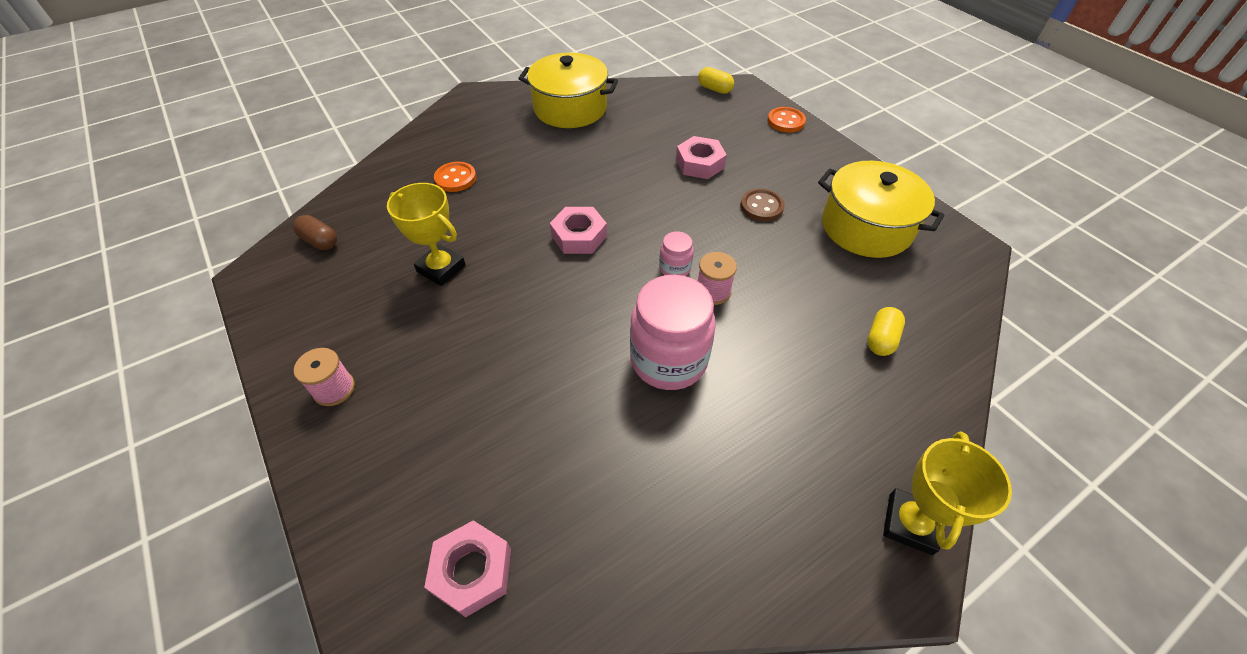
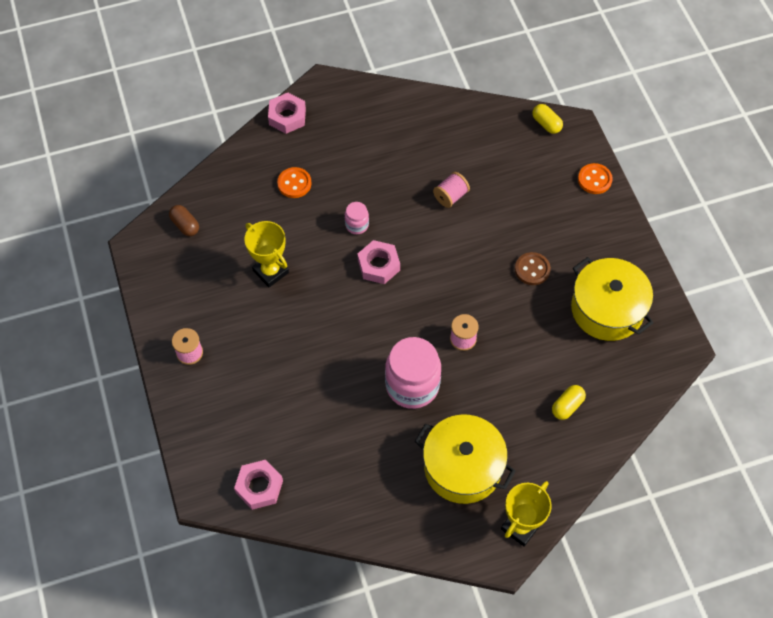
camera: 15 degrees right, 10 degrees up
yellow pot [518,53,618,128] -> yellow pot moved to [415,415,516,504]
pink jar [659,231,694,276] -> pink jar moved to [345,202,369,234]
pink nut [676,136,727,179] -> pink nut moved to [268,93,306,134]
none -> pink spool [433,172,470,208]

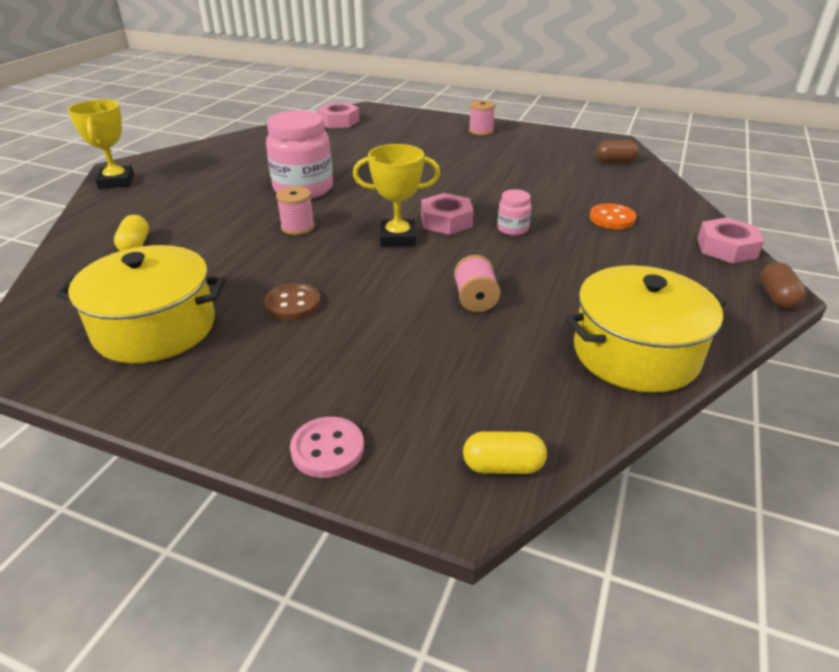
camera: 130 degrees right, 25 degrees down
yellow trophy [244,221,289,287] -> yellow trophy moved to [353,144,440,247]
yellow pot [415,415,516,504] -> yellow pot moved to [565,265,726,393]
orange button [578,163,613,194] -> pink button [290,417,364,478]
none -> brown capsule [760,262,806,309]

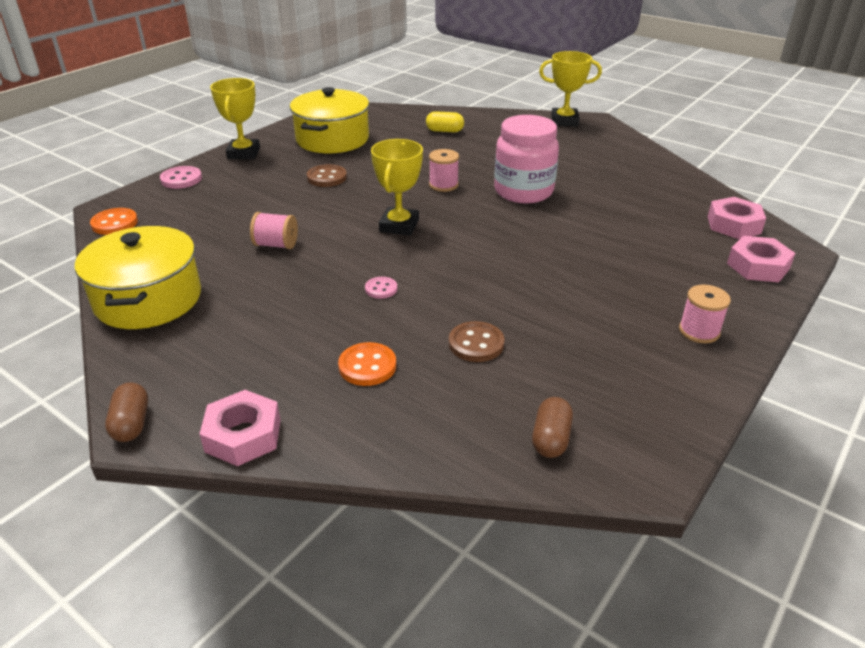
camera: 105 degrees right, 0 degrees up
pink nut [421,193,474,235] -> pink nut moved to [727,236,795,282]
yellow capsule [463,431,547,474] -> orange button [90,208,138,235]
pink jar [497,189,531,236] -> pink button [365,277,397,299]
brown capsule [760,262,806,309] -> brown capsule turned 60 degrees clockwise [105,383,148,442]
none -> yellow trophy [210,78,260,159]
none -> brown button [449,321,505,362]

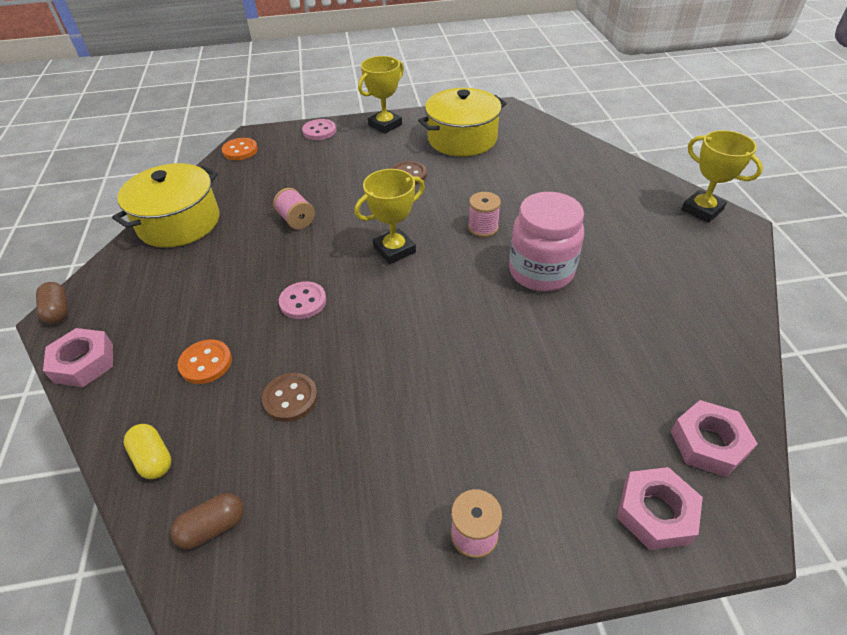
camera: 45 degrees right, 10 degrees up
brown capsule [105,383,148,442] -> brown capsule turned 60 degrees counterclockwise [36,282,68,324]
pink button [365,277,397,299] -> pink button [279,281,326,319], size x1.55
yellow capsule [426,111,464,132] -> yellow capsule moved to [124,424,172,479]

